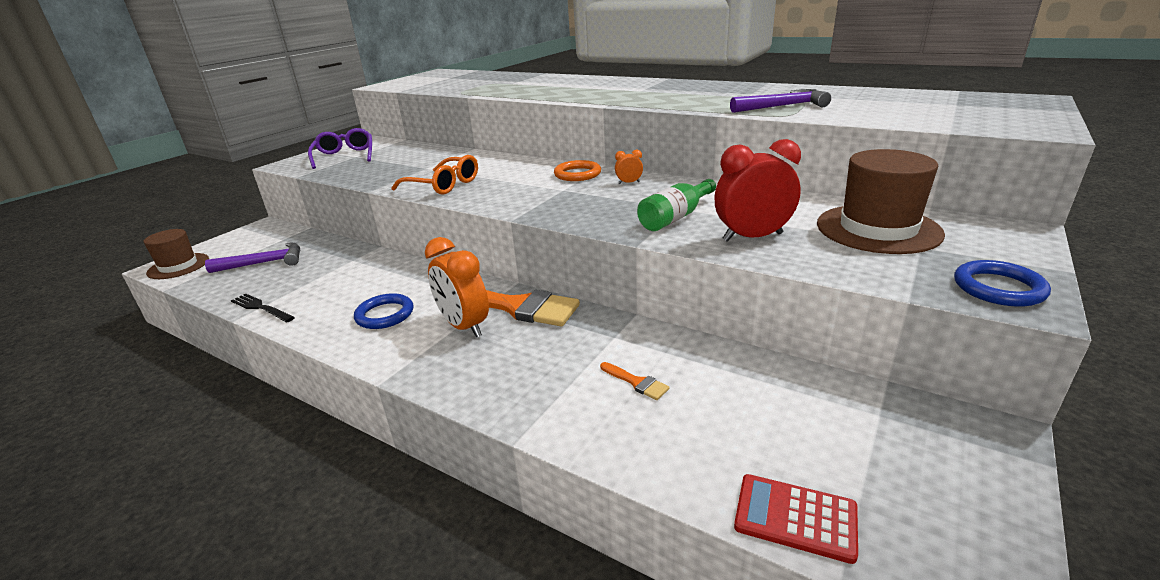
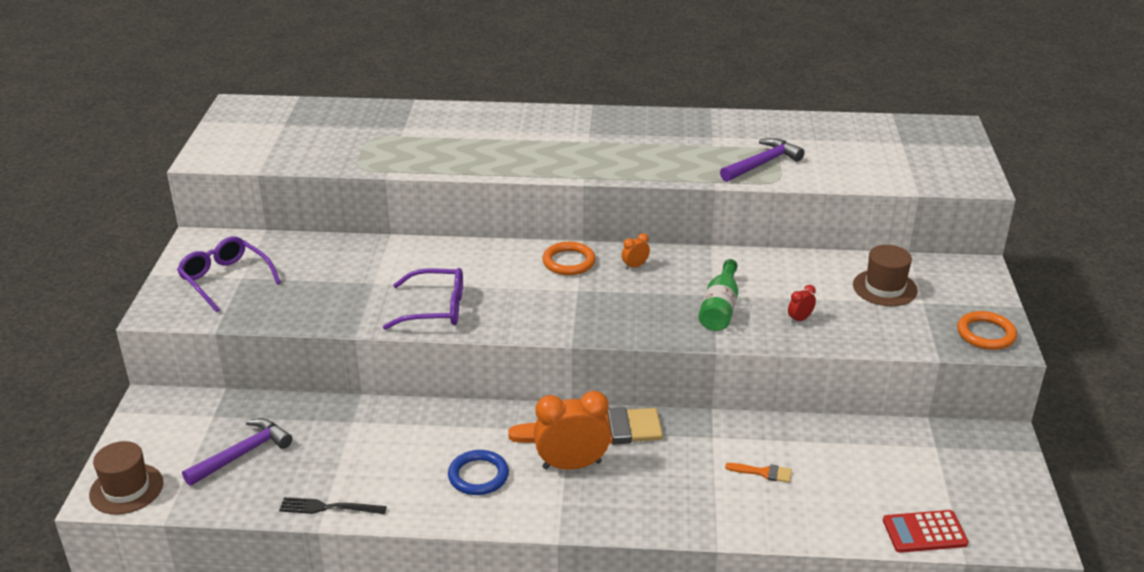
camera: 30 degrees left, 5 degrees up
orange glasses [391,155,478,195] -> purple glasses [383,268,463,330]
orange clock [425,237,489,337] -> orange clock turned 150 degrees clockwise [534,391,611,470]
red clock [715,139,801,242] -> red clock [788,285,816,324], size x0.44
brown hat [817,149,945,254] -> brown hat [853,245,918,306], size x0.65
blue ring [954,260,1051,307] -> orange ring [957,311,1017,350]

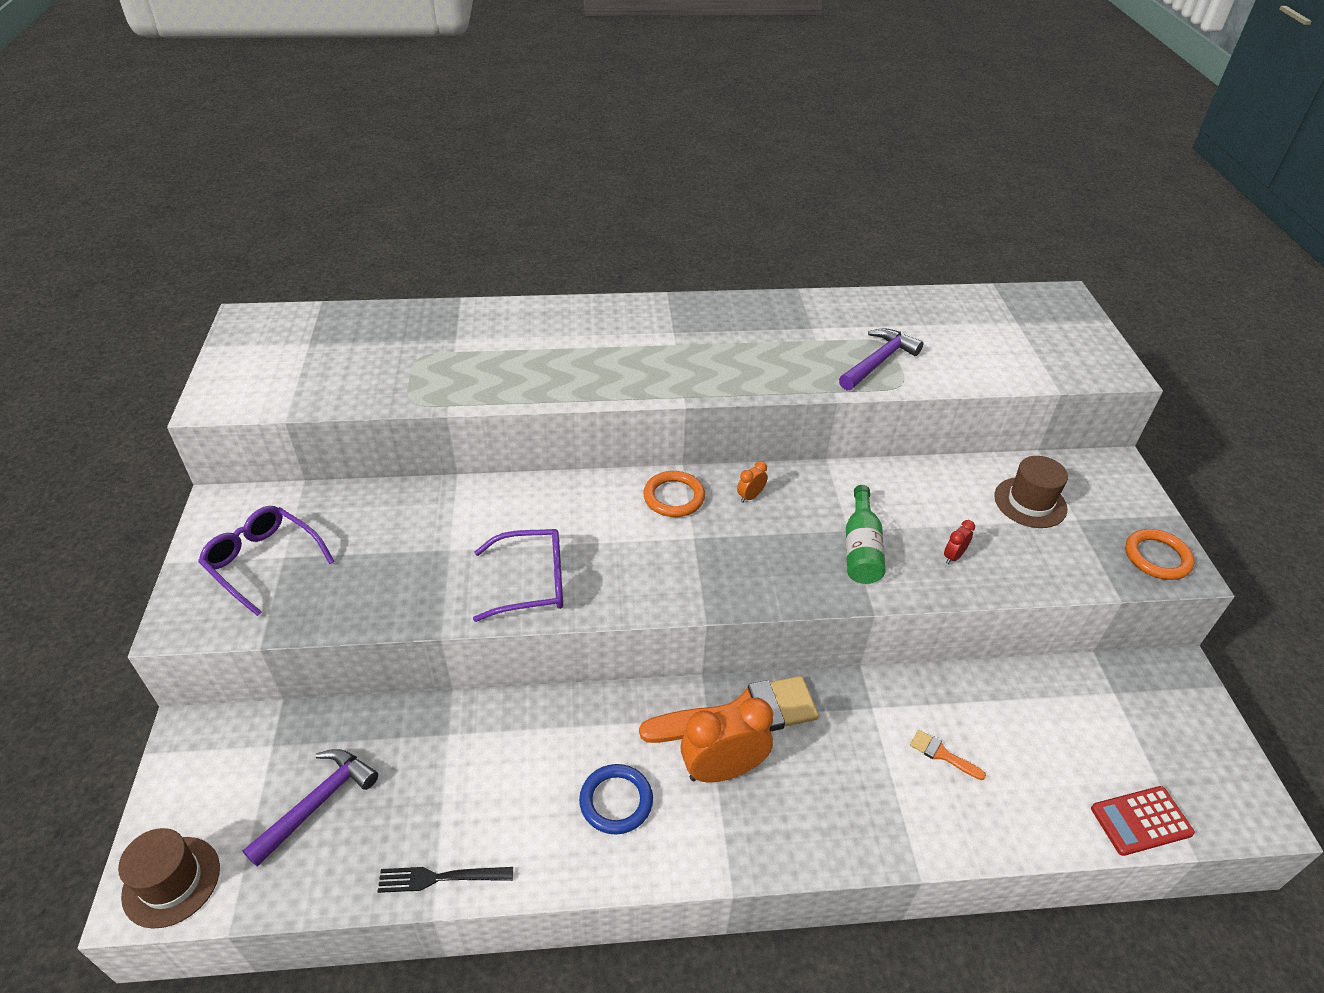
camera: 10 degrees left, 10 degrees up
orange brush [725,463,792,483] -> orange brush turned 150 degrees counterclockwise [910,730,986,780]

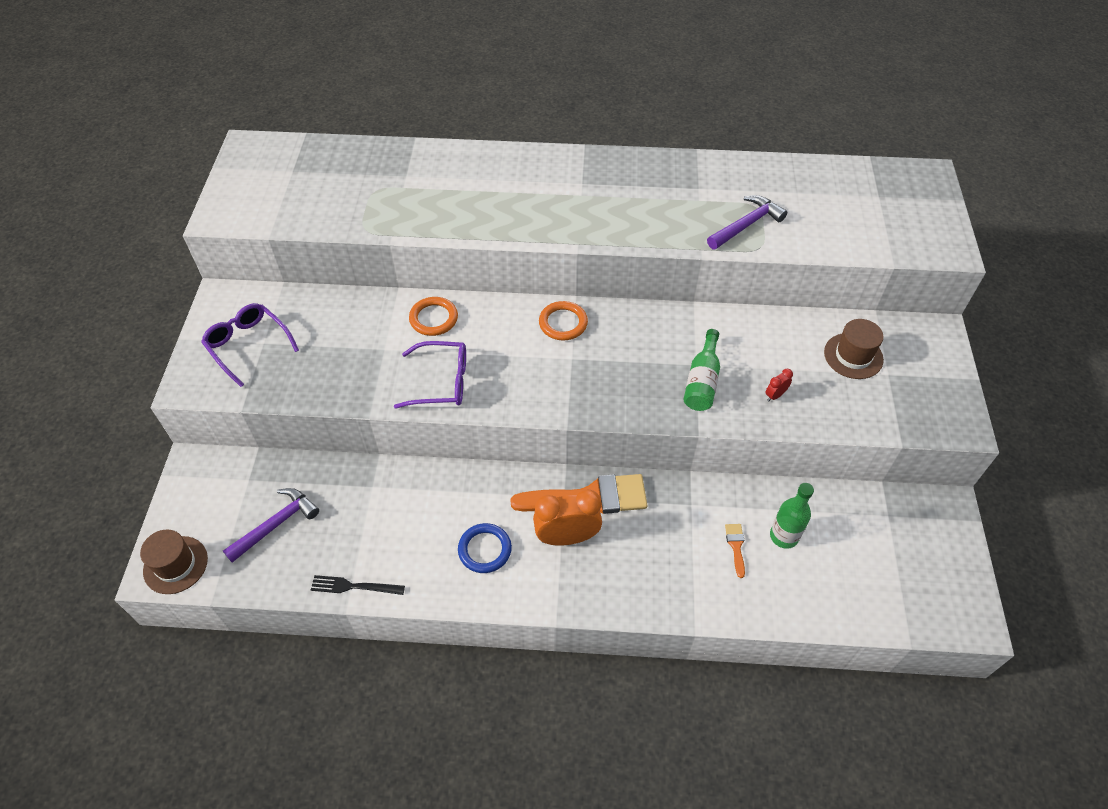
camera: 10 degrees right, 10 degrees up
orange clock [737,461,768,503] -> none
orange brush [910,730,986,780] -> orange brush turned 45 degrees clockwise [725,524,745,578]
red calculator [1091,786,1195,856] -> none
orange ring [1125,529,1195,580] -> orange ring moved to [409,297,458,336]
none -> green bottle [770,483,814,549]

